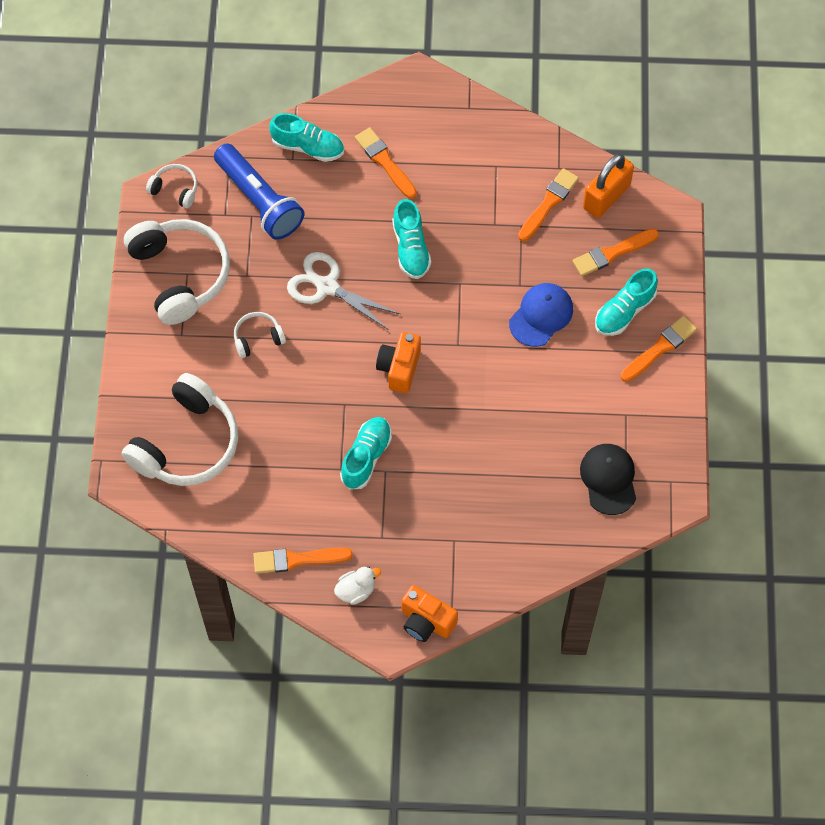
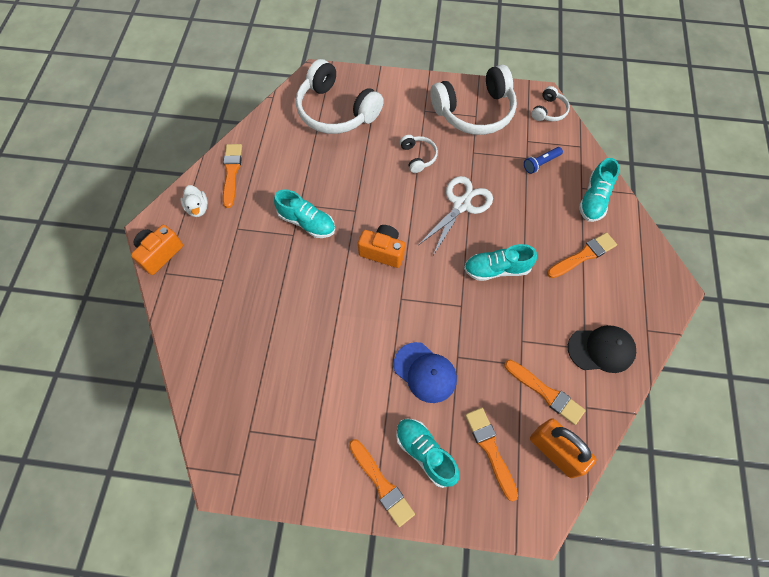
camera: 95 degrees right, 0 degrees up
blue flashlight [214,143,304,240] -> blue flashlight [524,147,563,174], size x0.46
black cap [580,444,636,515] -> black cap moved to [568,325,636,373]

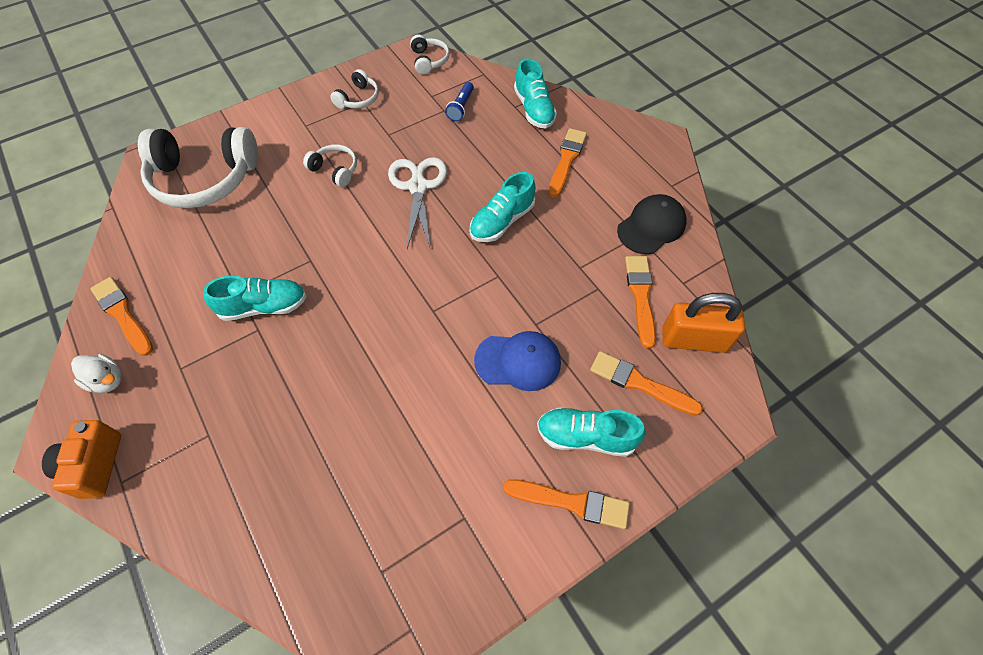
camera: 40 degrees left, 5 degrees down
orange camera [358,225,405,268] -> none
white headphones [430,64,517,135] -> white headphones [330,69,379,109], size x0.47
orange brush [504,360,586,425] -> orange brush turned 90 degrees counterclockwise [625,256,656,348]

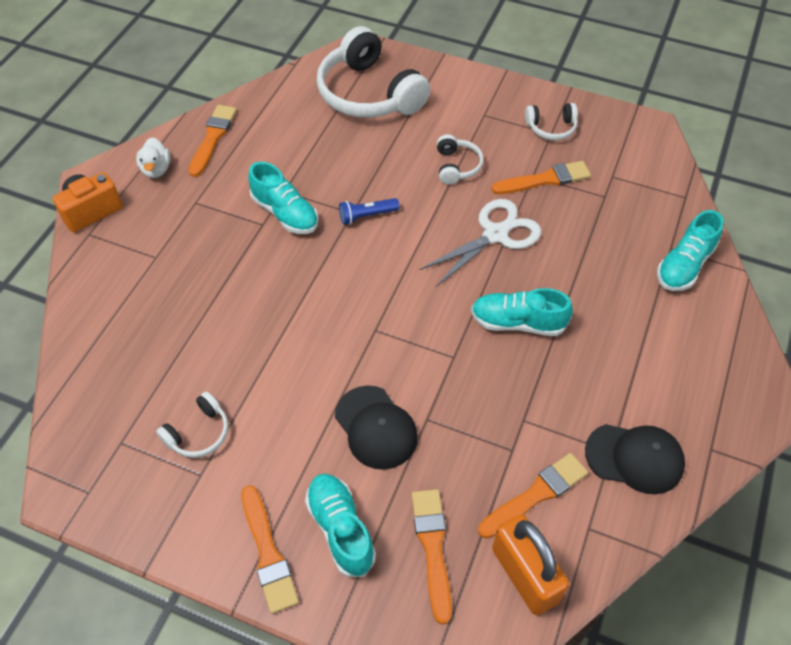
camera: 55 degrees right, 5 degrees down
white headphones [410,35,450,75] -> white headphones moved to [156,391,228,458]
blue flashlight [445,82,474,121] -> blue flashlight moved to [339,198,399,225]
blue cap [474,331,561,391] -> black cap [335,385,418,470]
orange brush [548,128,587,197] -> orange brush moved to [492,161,591,194]

